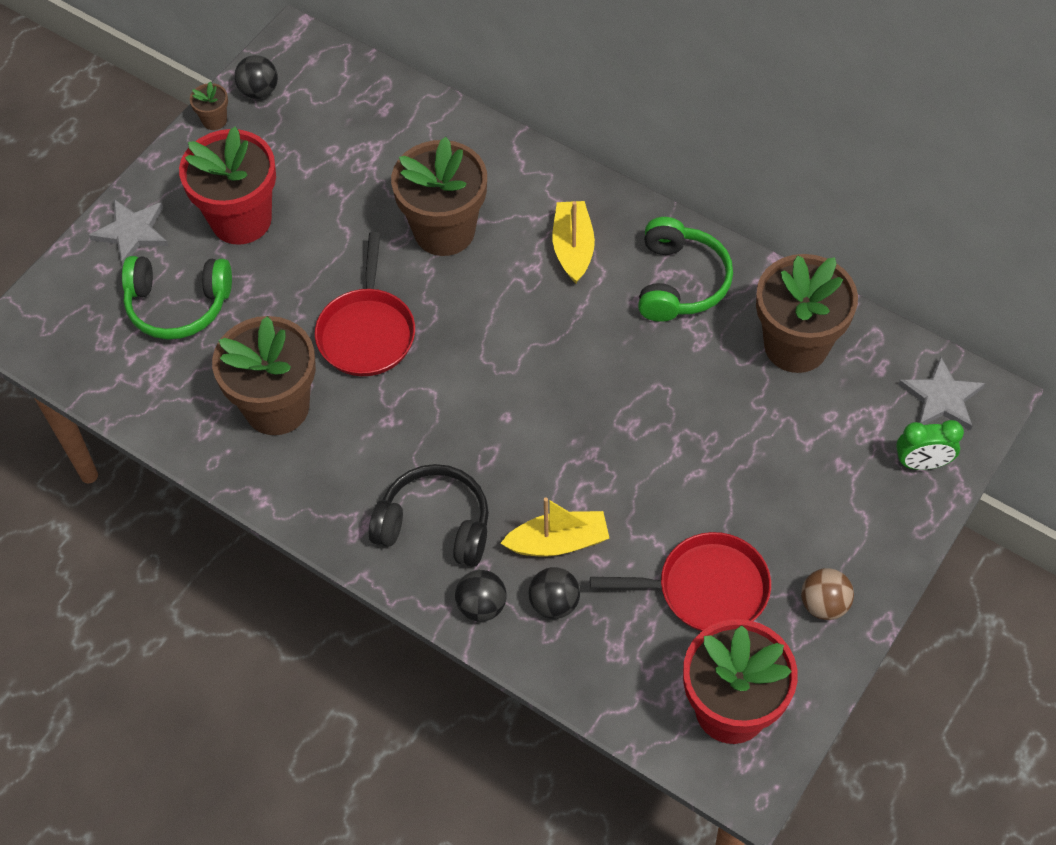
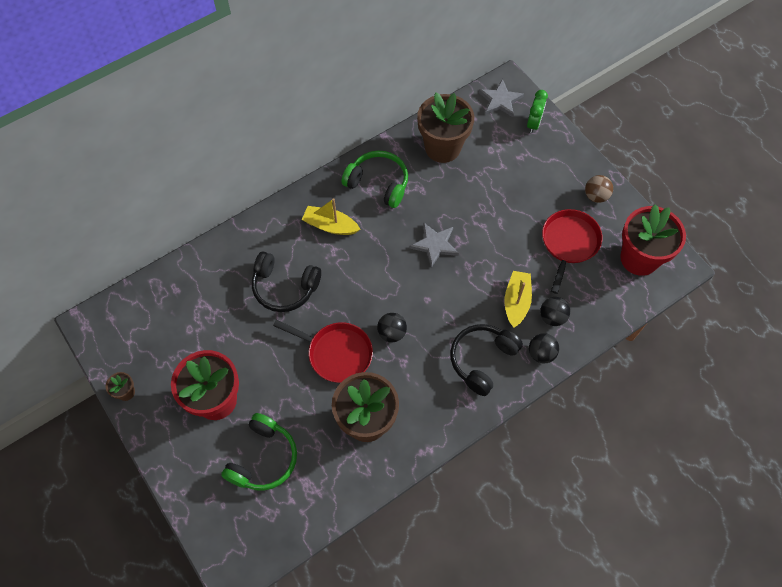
camera: 70 degrees left, 5 degrees up
grey star [89,199,168,265] -> grey star moved to [410,222,459,268]
black ball [234,55,278,99] -> black ball moved to [377,313,407,342]
brown flower pot [391,137,487,256] -> black headphones [252,251,321,312]

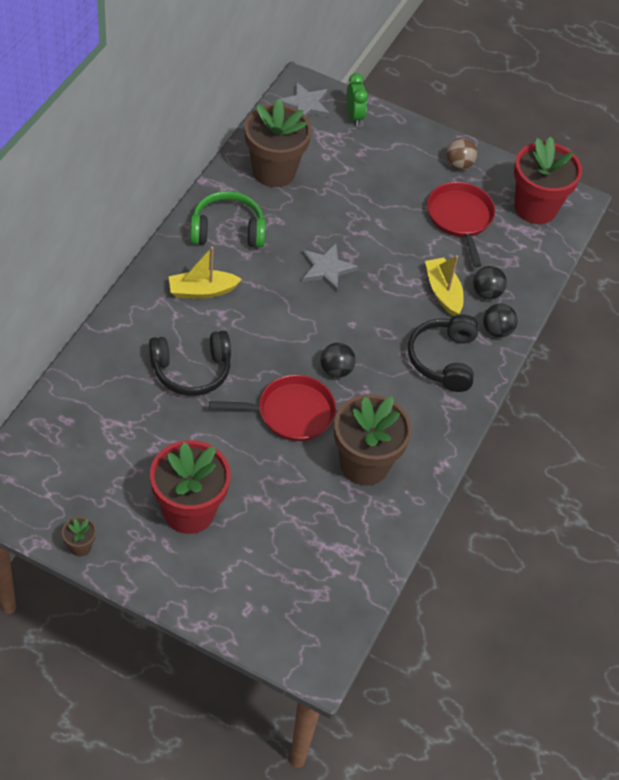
camera: 35 degrees left, 10 degrees down
green headphones [221,413,297,491] -> none

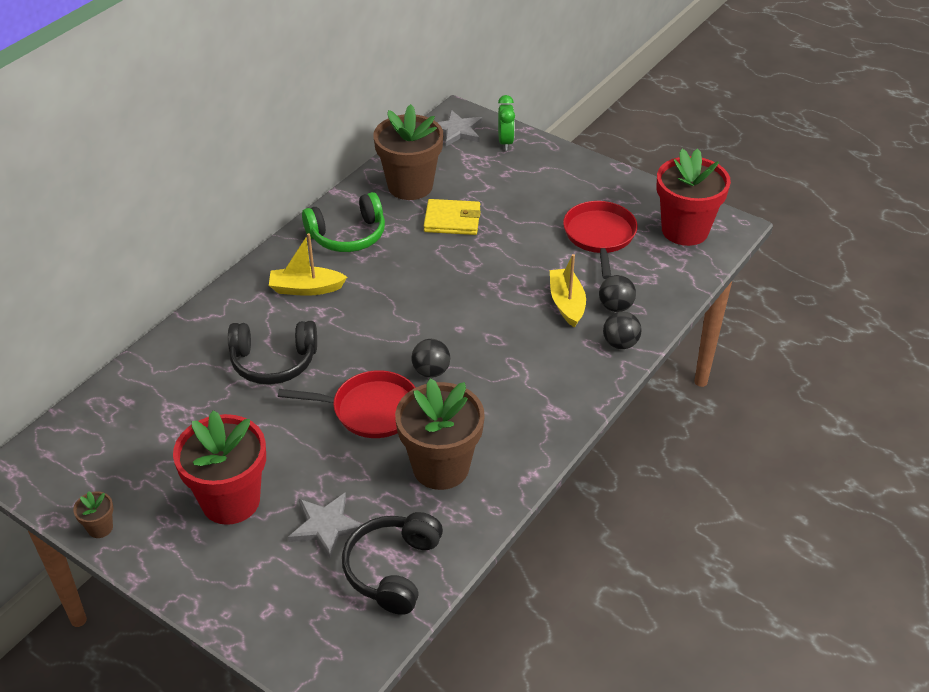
camera: 15 degrees right, 10 degrees down
green headphones [190,191,266,248] -> green headphones turned 150 degrees clockwise [302,192,385,252]
grey star [302,244,358,292] -> grey star moved to [288,492,362,559]
black headphones [408,314,479,392] -> black headphones moved to [342,512,443,615]
brown ball [446,138,477,170] -> none
none -> yellow wallet [424,199,481,235]

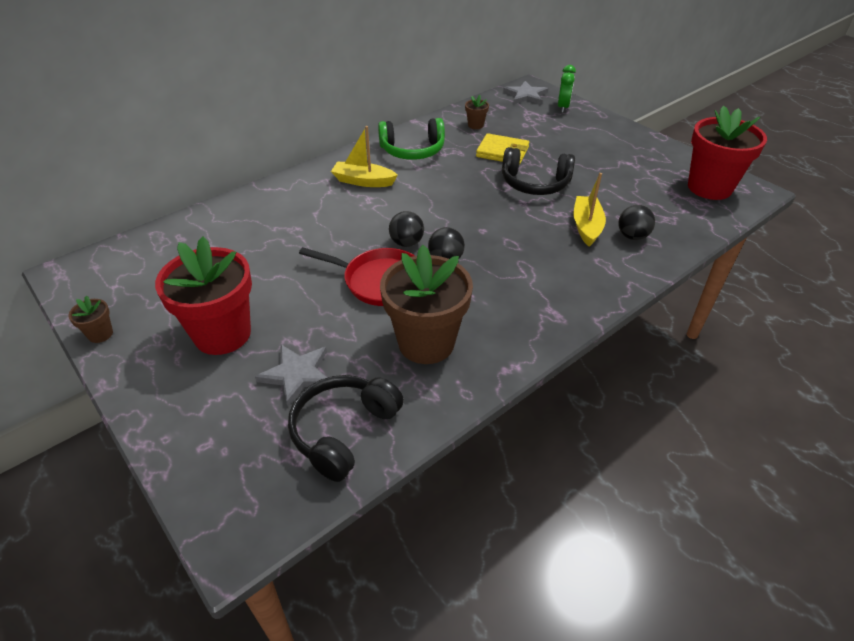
camera: 15 degrees right, 0 degrees up
black headphones [228,321,317,385] -> black headphones moved to [502,147,575,195]
brown flower pot [374,104,443,200] -> brown flower pot [465,95,489,129], size x0.42
red pan [563,201,638,279] -> none
black ball [603,311,642,349] -> black ball moved to [389,211,424,247]

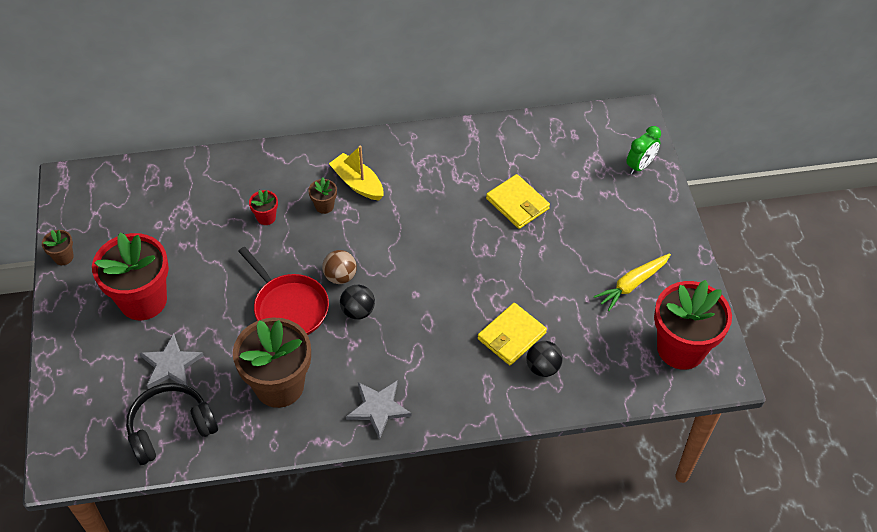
camera: 30 degrees right, 10 degrees up
green headphones [378,118,445,160] -> none
black ball [389,211,424,247] -> brown ball [322,250,357,284]
brown flower pot [465,95,489,129] -> brown flower pot moved to [308,177,337,214]
black headphones [502,147,575,195] -> none
grey star [503,81,548,105] -> grey star moved to [346,381,412,439]
yellow boat [574,173,606,247] -> yellow wallet [478,303,547,365]
none -> red flower pot [249,190,278,225]
none -> yellow carrot [594,253,671,311]

